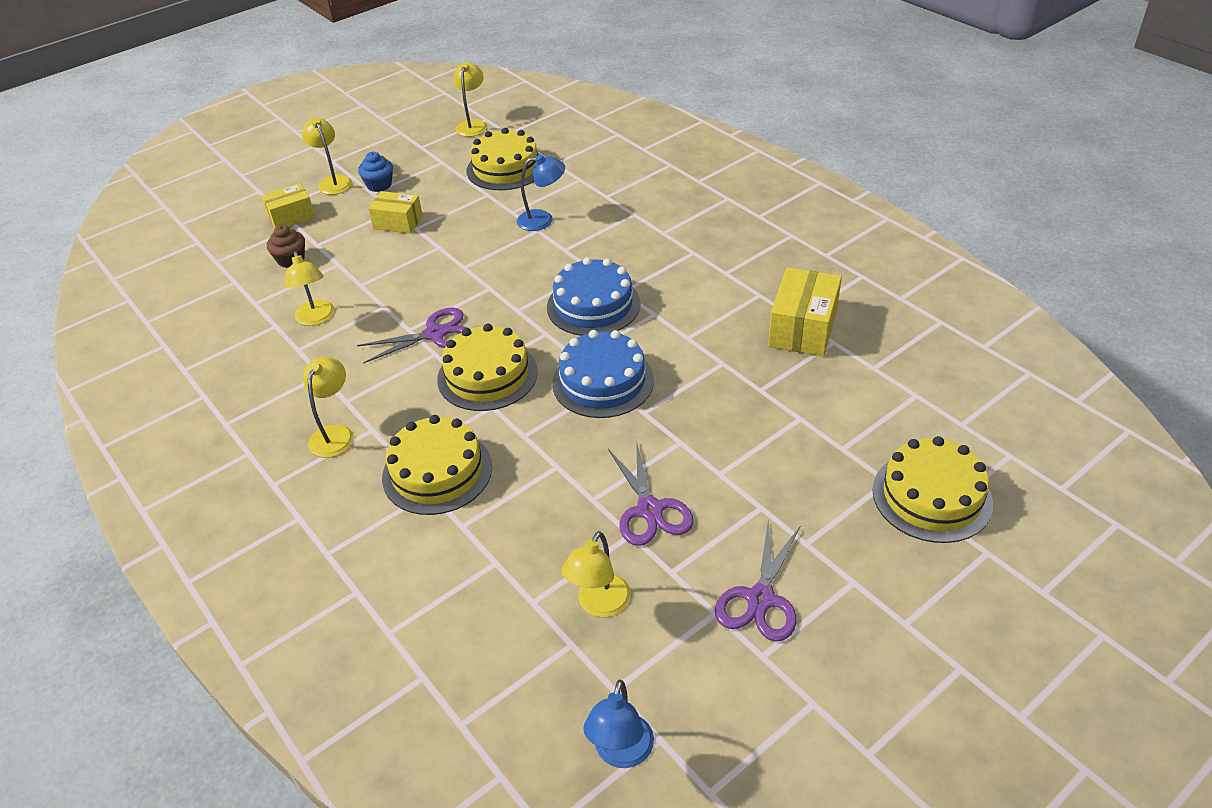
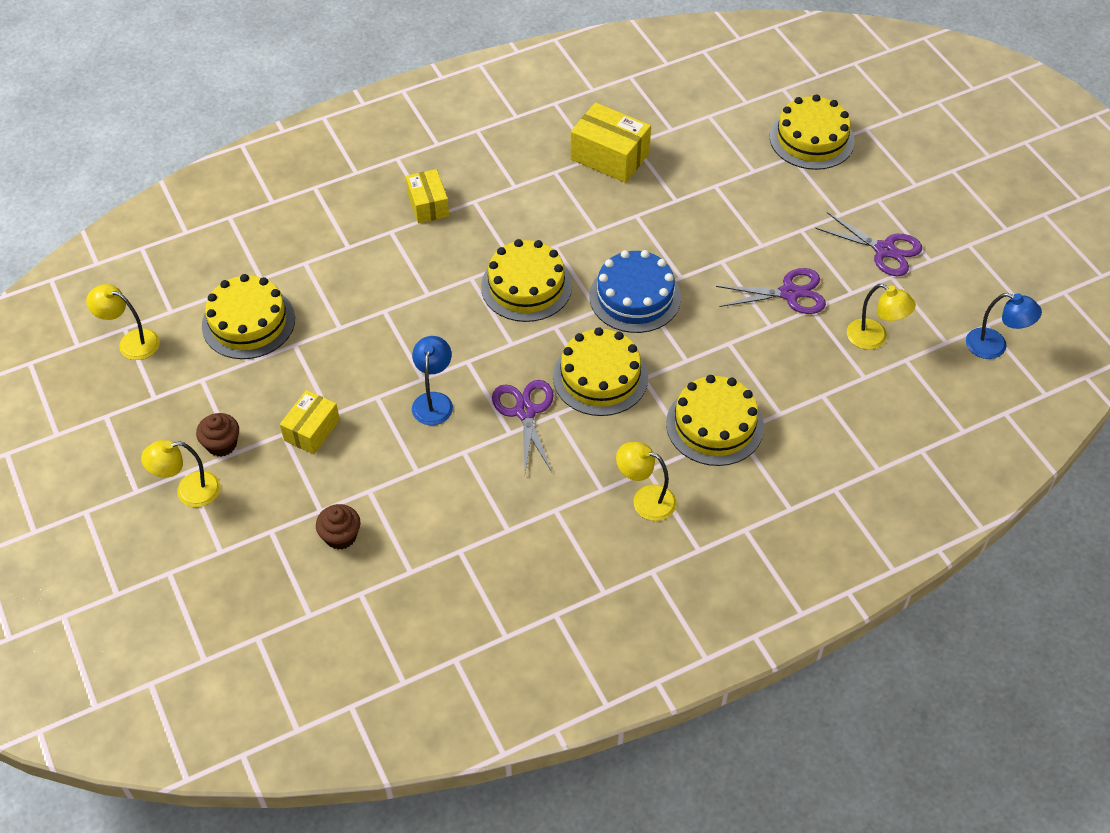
camera: 80 degrees left, 10 degrees up
yellow box [261,183,315,228] -> yellow box moved to [406,169,449,224]
yellow lamp [285,251,335,326] -> none
blue cupcake [358,152,393,192] -> brown cupcake [196,413,239,457]
blue lamp [517,154,565,231] -> blue lamp moved to [412,336,453,425]
blue cake [547,257,641,336] -> yellow cake [481,239,572,322]

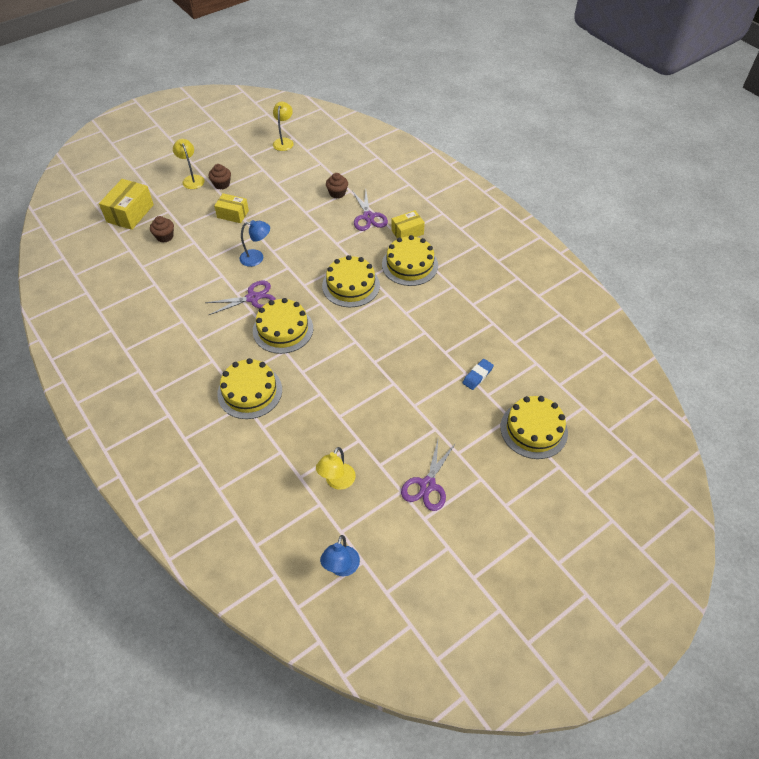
camera: 80 degrees right, 0 degrees up
yellow cake [202,274,295,359] -> yellow cake moved to [382,235,438,286]
yellow box [571,102,651,183] -> yellow box moved to [99,179,154,230]
blue cake [590,250,681,333] -> none
yellow lamp [616,442,677,521] -> none
purple scissors [716,268,826,314] -> purple scissors moved to [352,190,388,231]
none -> brown cupcake [326,173,348,198]
none -> blue eraser [462,359,494,390]

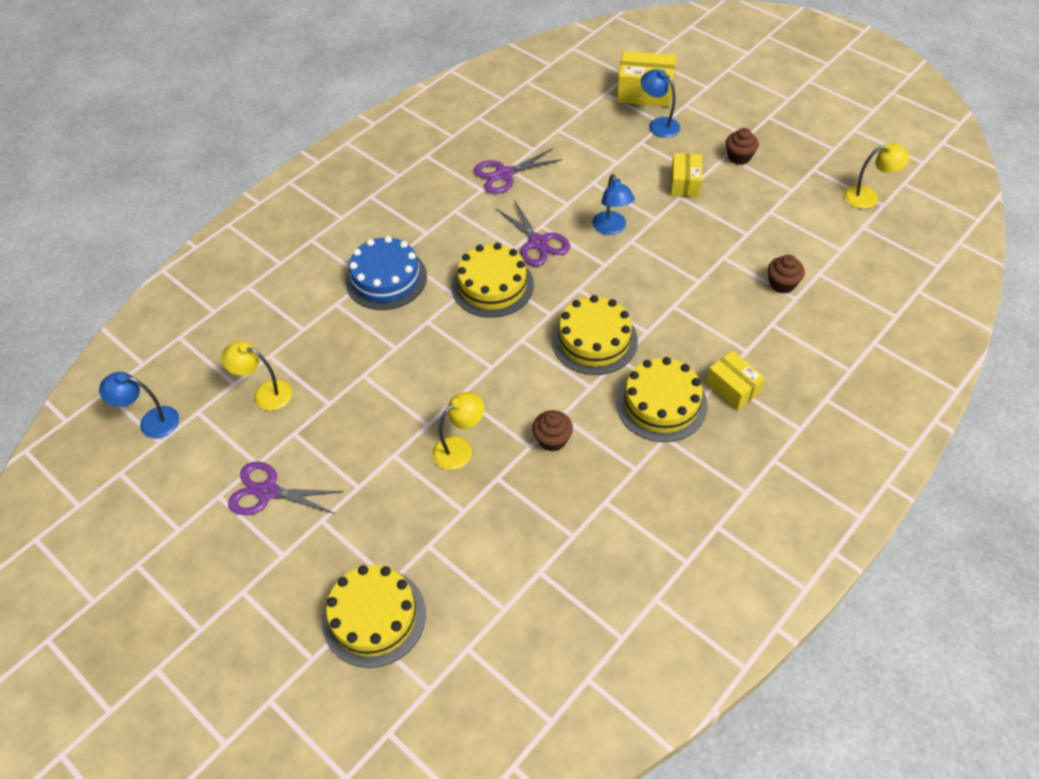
camera: 80 degrees right, 0 degrees up
brown cupcake [150,216,174,242] -> brown cupcake moved to [532,410,573,452]
yellow lamp [173,139,204,189] -> yellow lamp moved to [432,392,484,470]
yellow cake [217,358,282,419] -> blue cake [345,236,427,310]
purple scissors [352,190,388,231] -> purple scissors moved to [474,148,562,194]
blue eraser [462,359,494,390] -> none
none -> blue lamp [641,69,680,138]

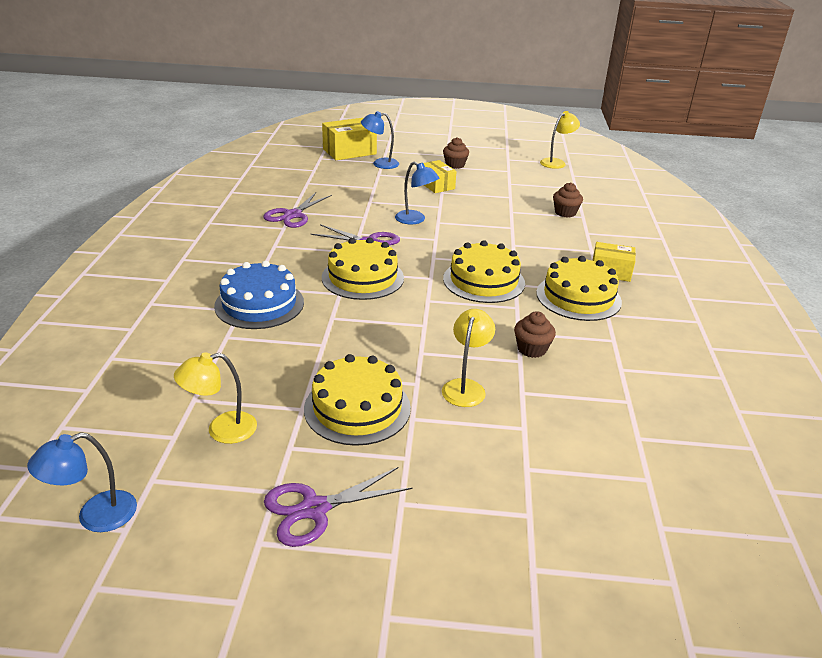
camera: 40 degrees left, 20 degrees down
yellow cake [322,565,426,668] -> yellow cake moved to [304,354,411,446]

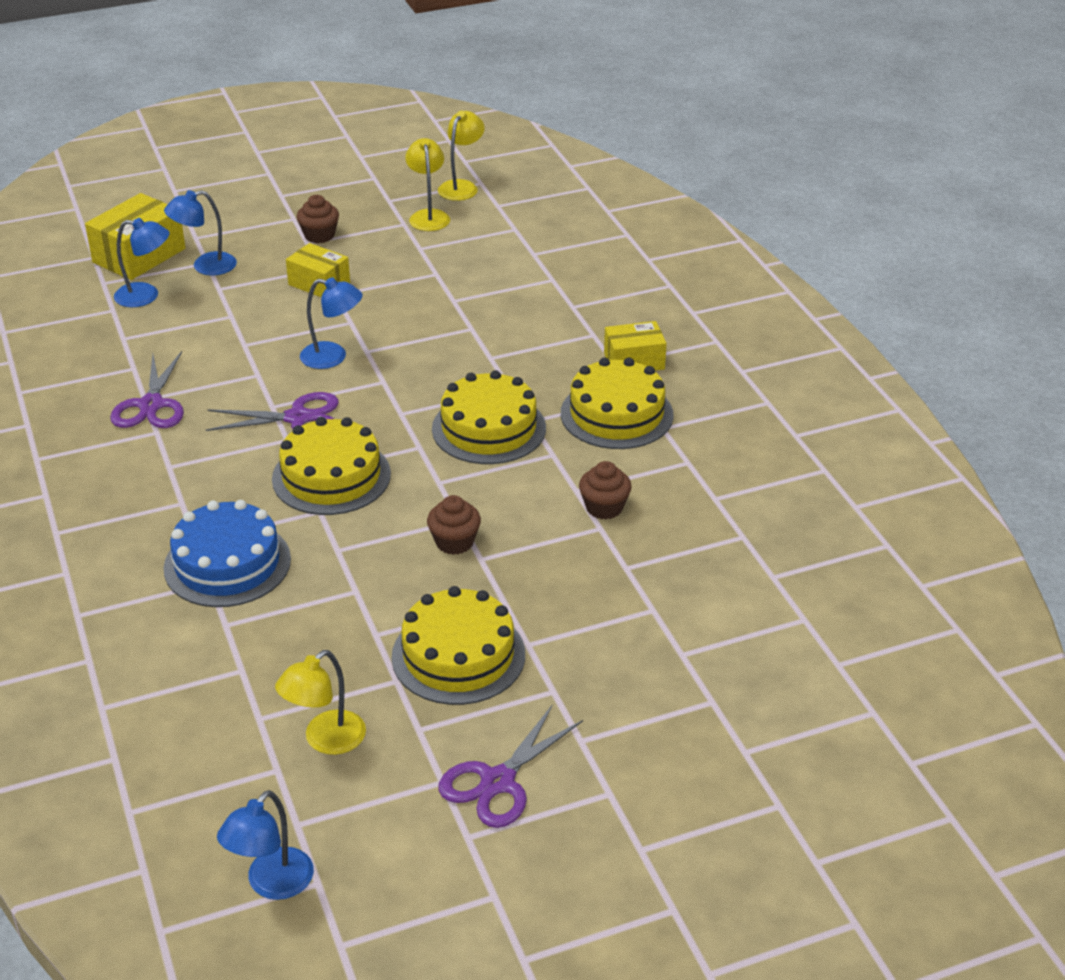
camera: 25 degrees left, 5 degrees up
yellow lamp [442,309,495,407] -> yellow lamp moved to [405,138,450,231]
brown cupcake [553,182,583,218] -> brown cupcake moved to [427,495,481,555]
none -> blue lamp [114,218,170,307]

